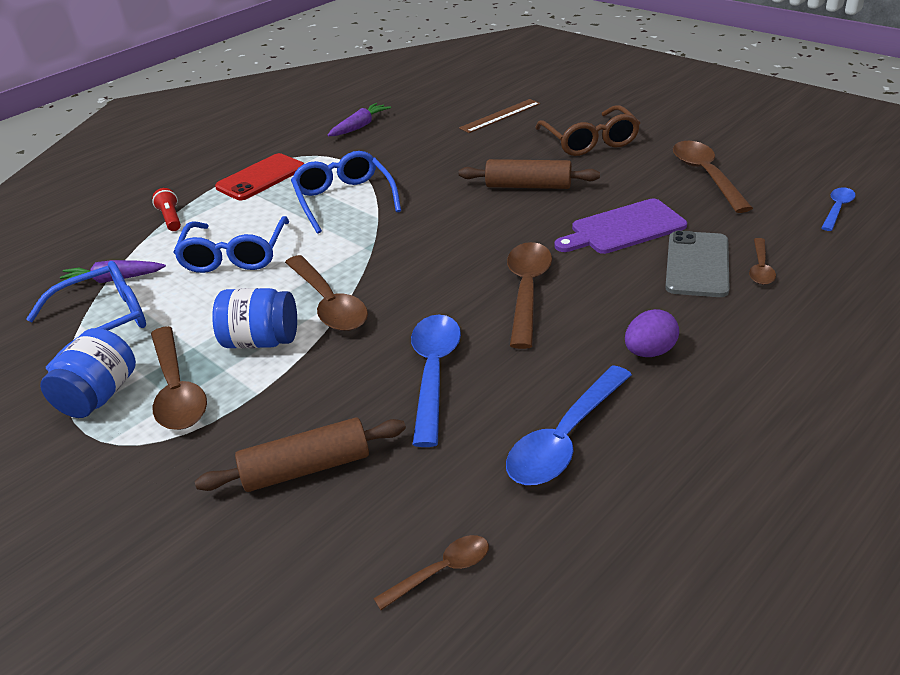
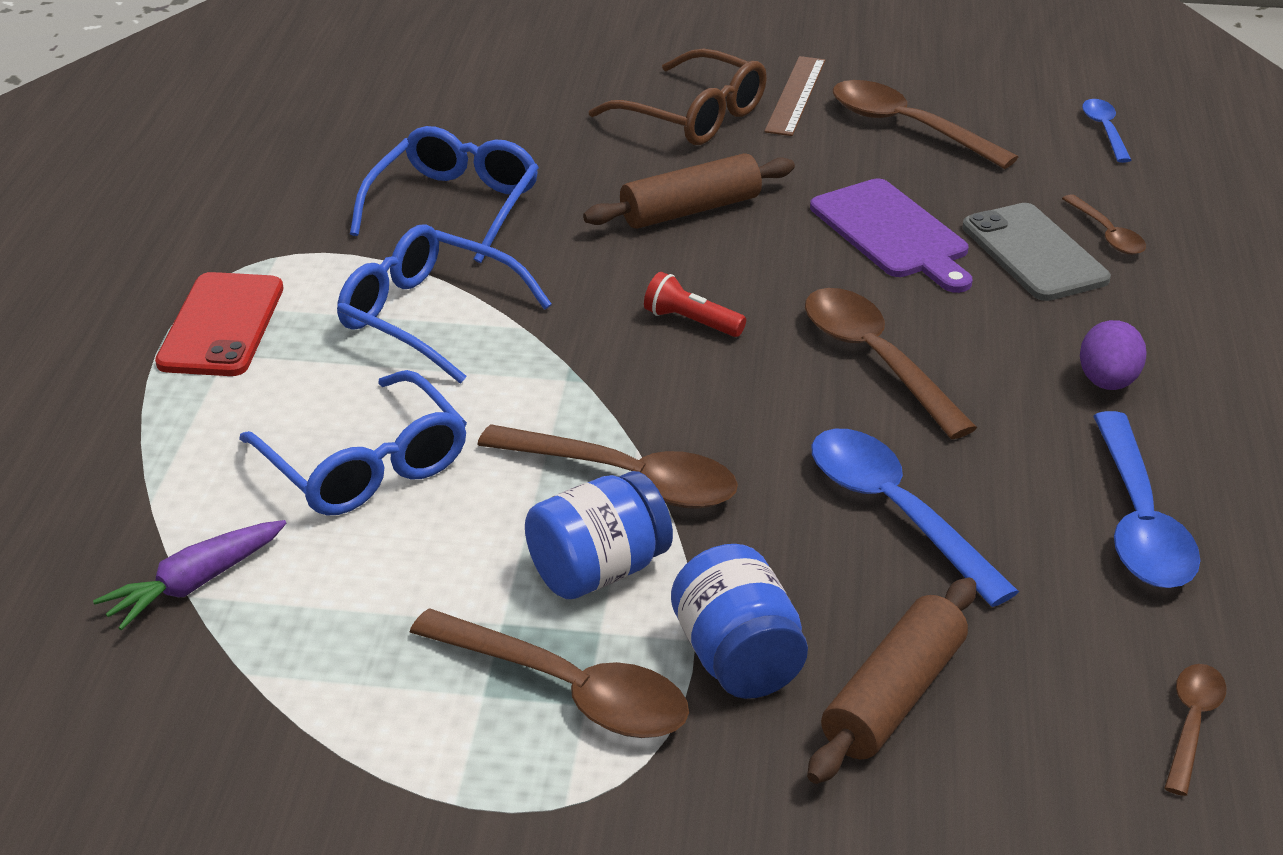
camera: 40 degrees left, 0 degrees up
blue glasses [26,261,146,370] -> blue glasses moved to [350,126,539,263]
blue jar [40,328,136,418] -> blue jar moved to [671,544,808,699]
red flashlight [152,188,181,231] -> red flashlight moved to [644,272,746,337]
purple carrot [328,103,391,136] -> none
brown ruler [459,99,540,133] -> brown ruler moved to [764,56,825,136]
purple cutting board [554,199,687,254] -> purple cutting board turned 60 degrees counterclockwise [810,178,973,293]

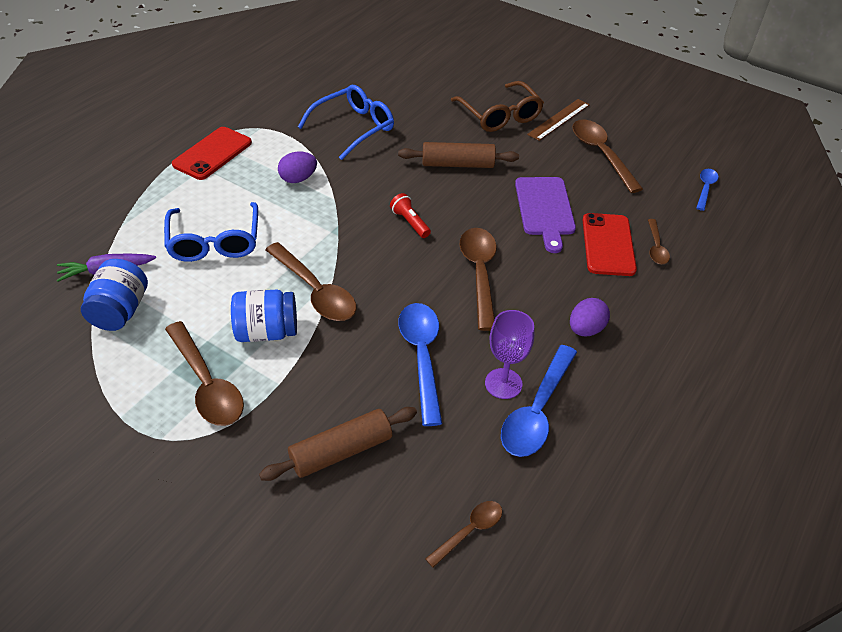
camera: 25 degrees right, 10 degrees up
blue glasses [337,224,552,384] -> purple egg [278,151,317,183]
blue jar [671,544,808,699] -> blue jar moved to [81,259,148,331]
grey phone [962,203,1111,301] -> red phone [582,213,637,276]
none -> purple goblet [485,310,534,399]

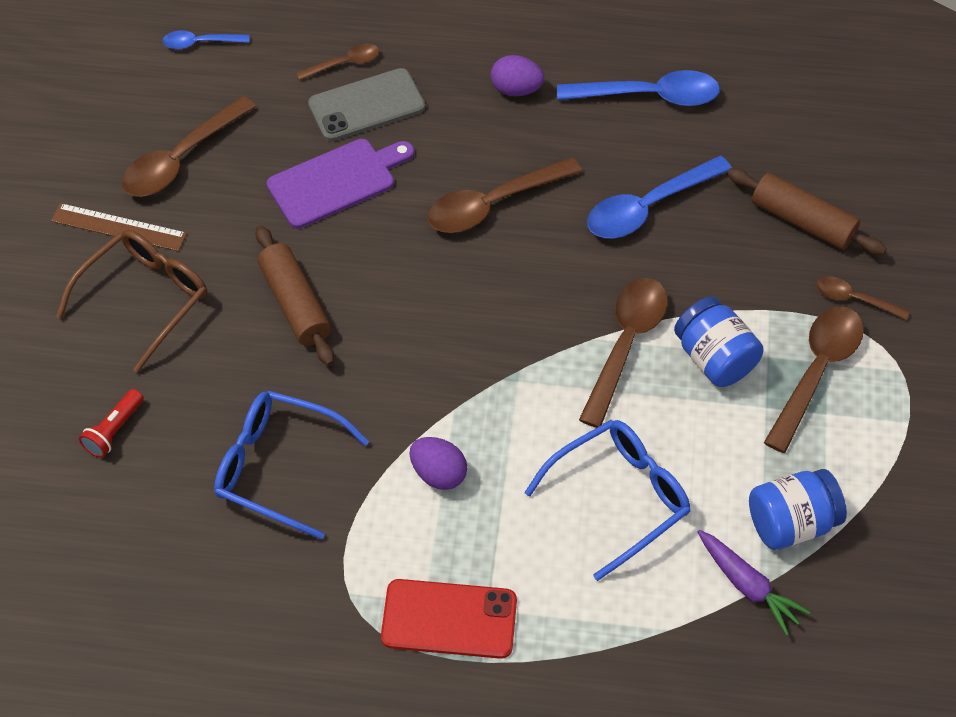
camera: 115 degrees left, 10 degrees up
red flashlight [390,193,431,238] -> red flashlight moved to [79,389,144,458]
brown spoon [425,501,502,568] -> brown spoon moved to [816,276,910,320]
purple goblet [485,310,534,399] -> none
red phone [582,213,637,276] -> grey phone [308,68,425,141]

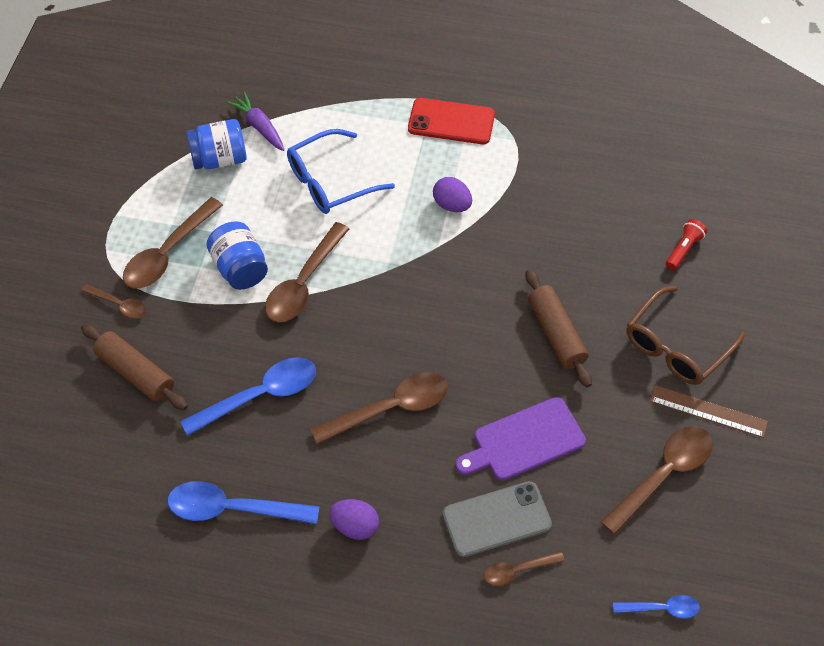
camera: 175 degrees left, 0 degrees up
blue glasses [214,391,369,540] -> none

